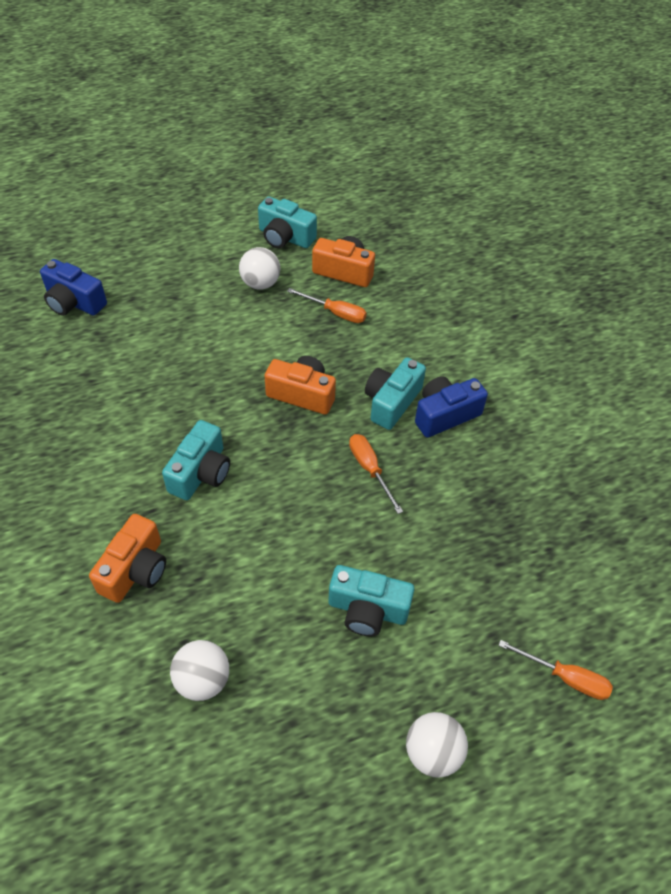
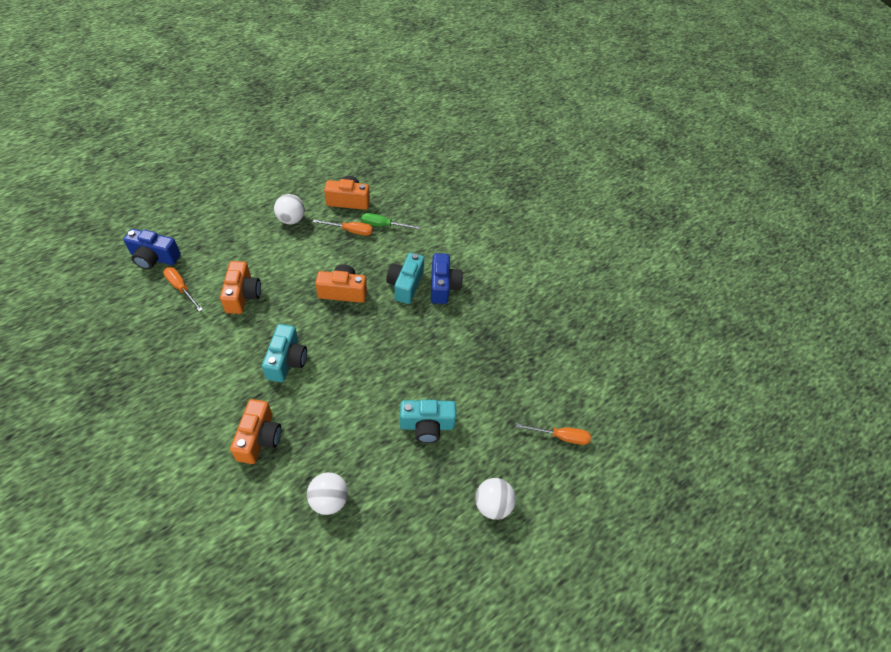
camera: 20 degrees left, 0 degrees up
turquoise camera [258,197,317,248] -> none
orange screwdriver [349,434,403,514] -> orange screwdriver moved to [163,267,203,312]
blue camera [415,376,488,438] -> blue camera turned 135 degrees clockwise [431,253,463,304]
none -> orange camera [220,261,261,314]
none -> green screwdriver [361,213,420,229]

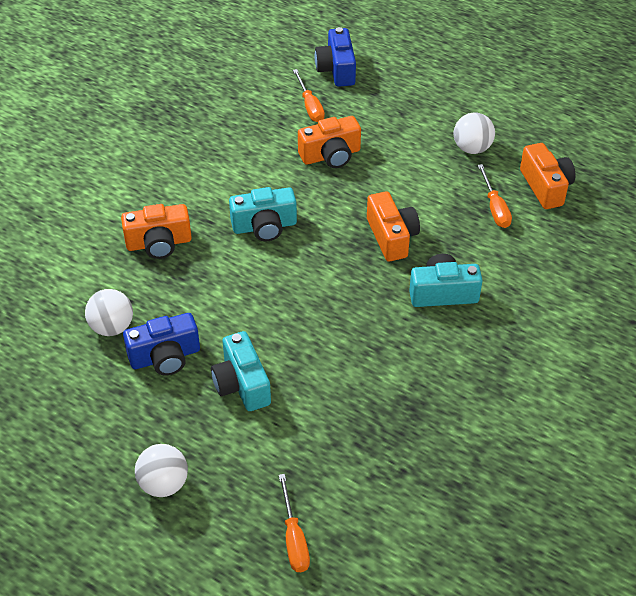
camera: 75 degrees right, 5 degrees down
orange screwdriver [163,267,203,312] -> orange screwdriver turned 135 degrees clockwise [293,69,325,122]
green screwdriver [361,213,420,229] -> none
blue camera [431,253,463,304] -> blue camera moved to [123,313,200,375]

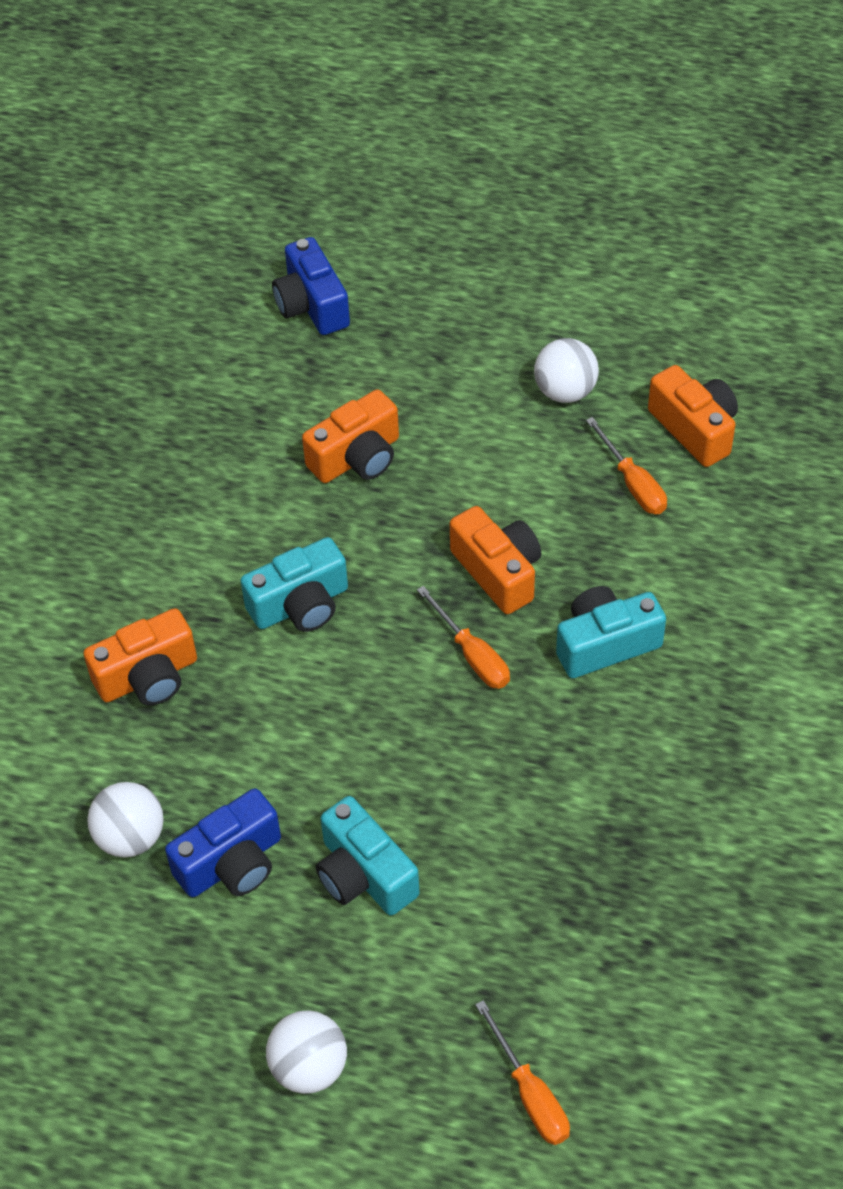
camera: 15 degrees left, 5 degrees up
orange screwdriver [293,69,325,122] -> orange screwdriver moved to [417,586,510,689]

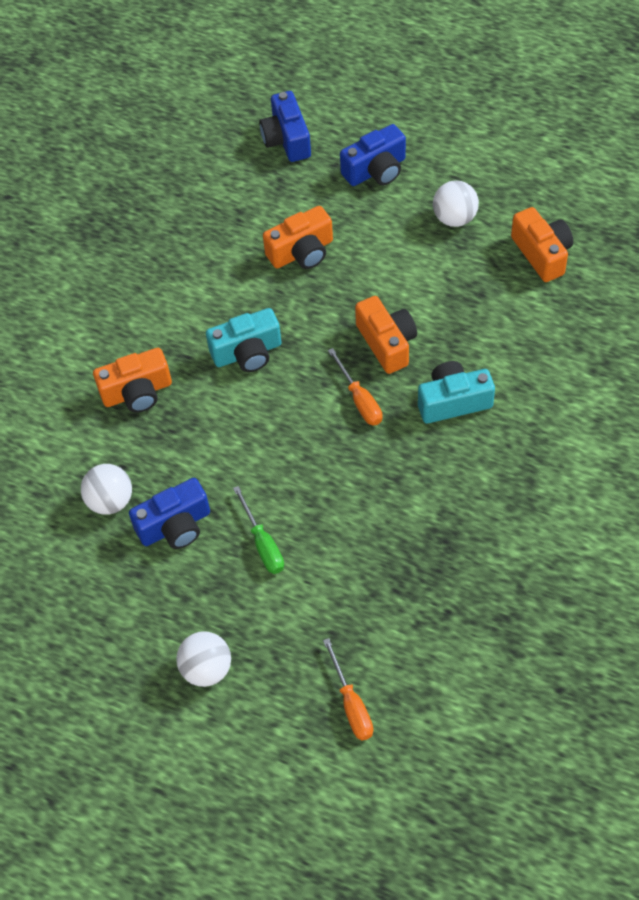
camera: 10 degrees right, 5 degrees up
turquoise camera [316,796,420,916] -> green screwdriver [233,486,284,574]
orange screwdriver [586,417,667,514] -> none
none -> blue camera [340,124,406,186]

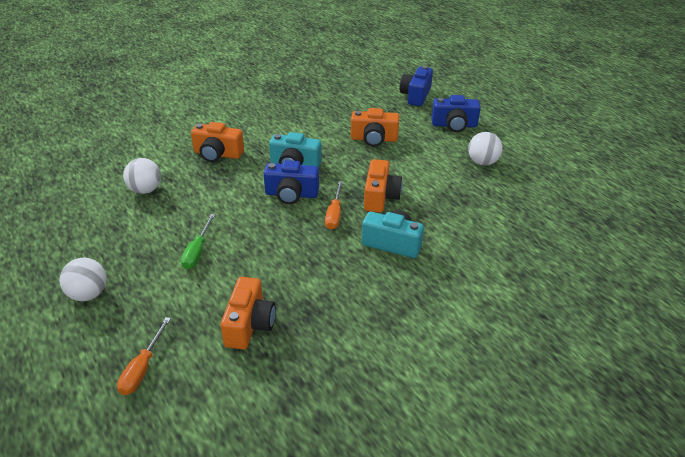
camera: 30 degrees right, 20 degrees down
blue camera [129,478,210,549] -> blue camera moved to [264,160,319,204]
orange camera [511,207,573,282] -> orange camera moved to [220,277,276,350]

